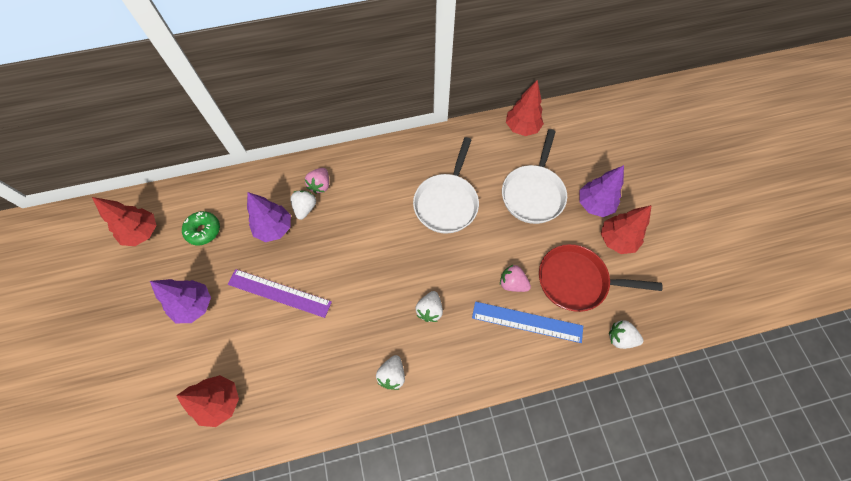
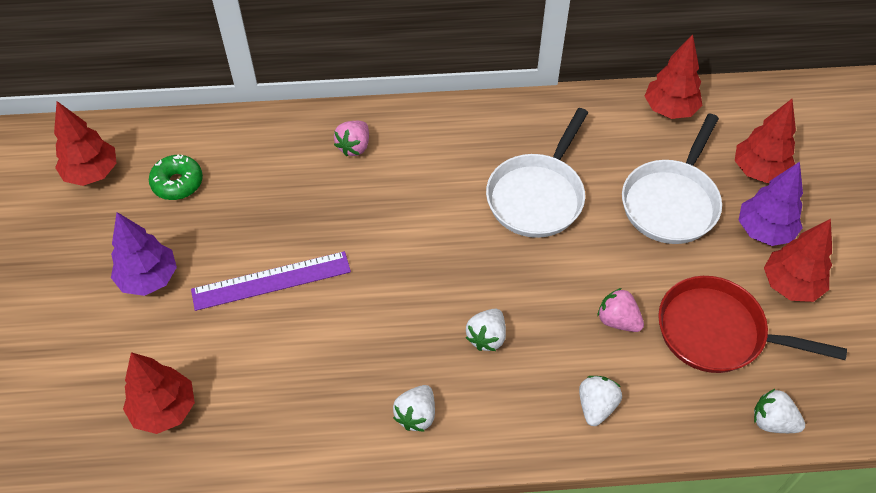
camera: 10 degrees right, 10 degrees down
purple ruler [227,269,332,318] -> purple ruler turned 45 degrees counterclockwise [191,251,351,311]
purple tree [247,192,291,242] -> none
white strawberry [290,190,316,220] -> white strawberry moved to [579,376,622,426]
blue ruler [472,301,583,343] -> none
none -> red tree [735,99,796,183]

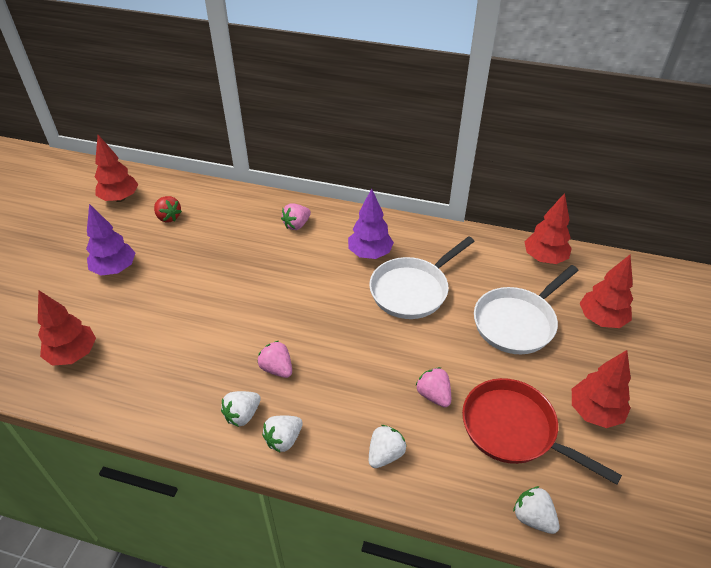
camera: 20 degrees right, 10 degrees down
green donut [149,155,203,200] -> red strawberry [154,196,182,222]
purple ruler [191,251,351,311] -> none
white strawberry [466,309,506,351] -> white strawberry moved to [262,415,303,453]
purple tree [739,162,803,246] -> purple tree moved to [348,189,394,259]
none -> pink strawberry [257,341,292,378]

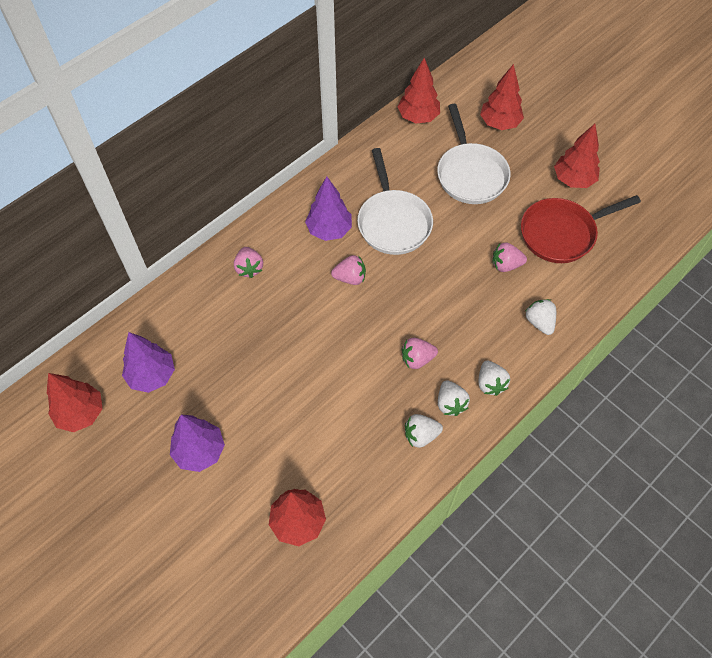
camera: 60 degrees left, 15 degrees up
red strawberry [154,196,182,222] -> purple tree [122,332,175,393]
white strawberry [513,486,559,534] -> white strawberry moved to [405,414,443,448]
none -> pink strawberry [331,255,366,285]

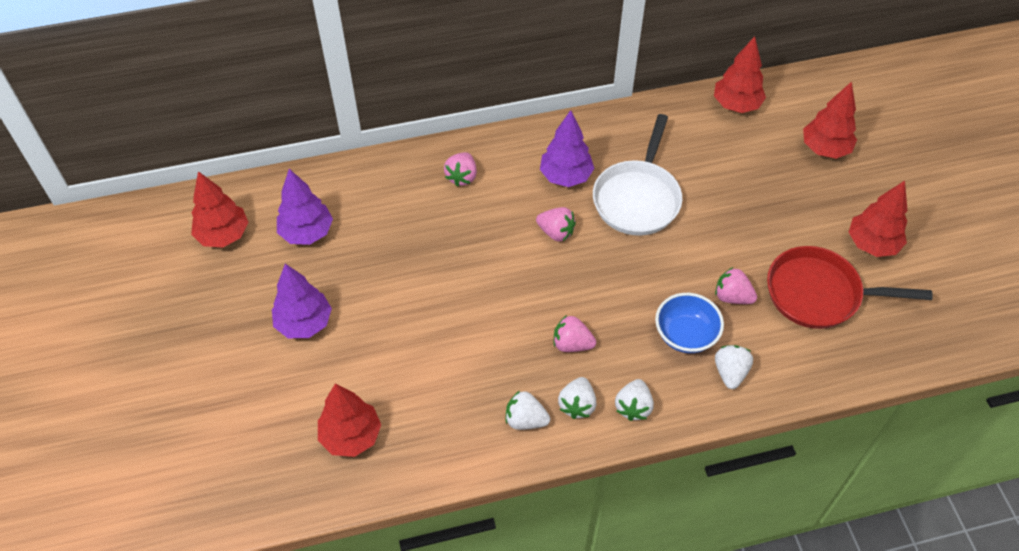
camera: 30 degrees right, 5 degrees down
white pan [437,104,511,204] -> none
none -> blue bowl [655,293,724,353]

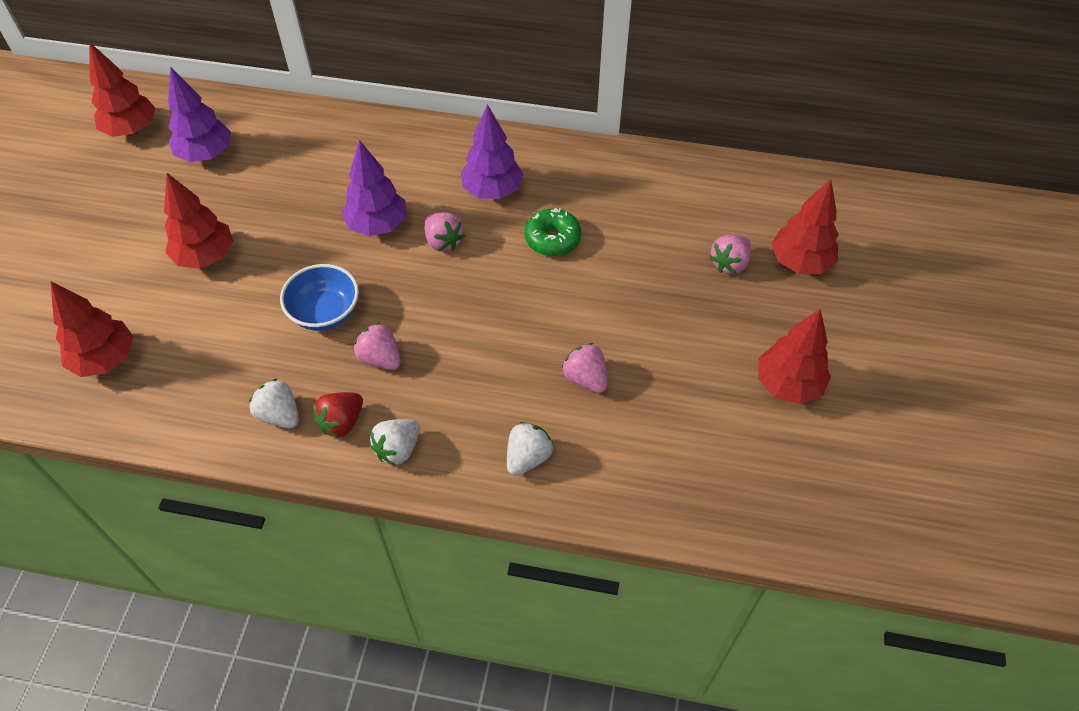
camera: 25 degrees right, 0 degrees up
purple tree [272,264,332,338] -> purple tree moved to [342,140,406,236]
pink strawberry [444,152,477,187] -> pink strawberry moved to [709,235,751,275]
white strawberry [558,377,596,419] -> red strawberry [313,392,363,438]
white pan [593,114,682,236] -> green donut [525,208,581,256]
blue bowl [655,293,724,353] -> blue bowl moved to [280,264,359,331]
red tree [714,36,766,113] -> red tree moved to [164,173,233,269]
red pan [767,246,933,329] -> none

